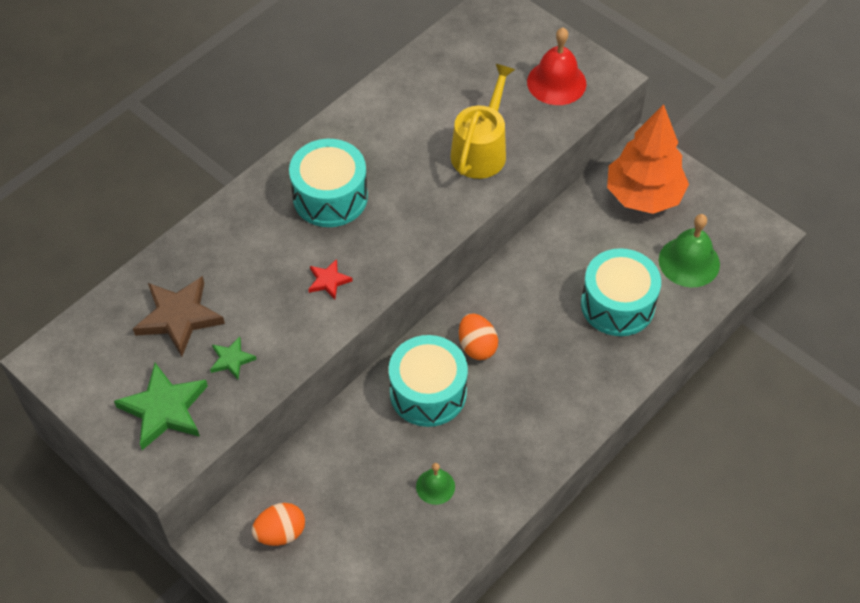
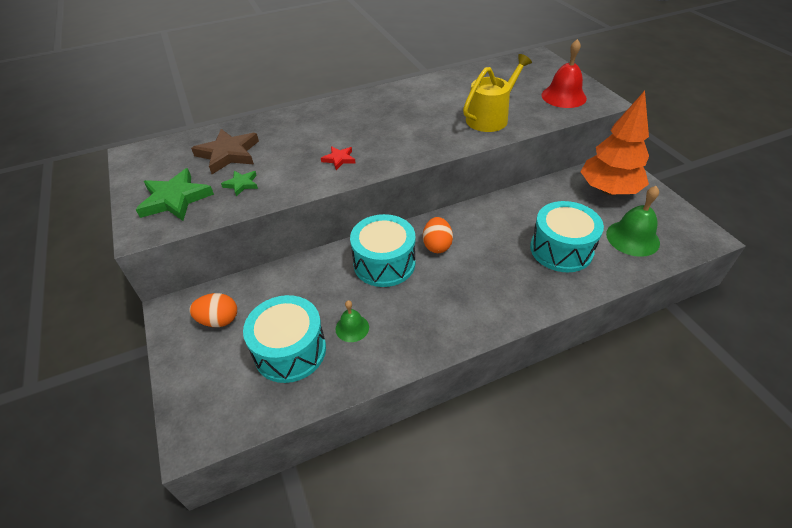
camera: 25 degrees right, 10 degrees down
turquoise drum [289,139,368,227] -> turquoise drum moved to [243,295,326,383]

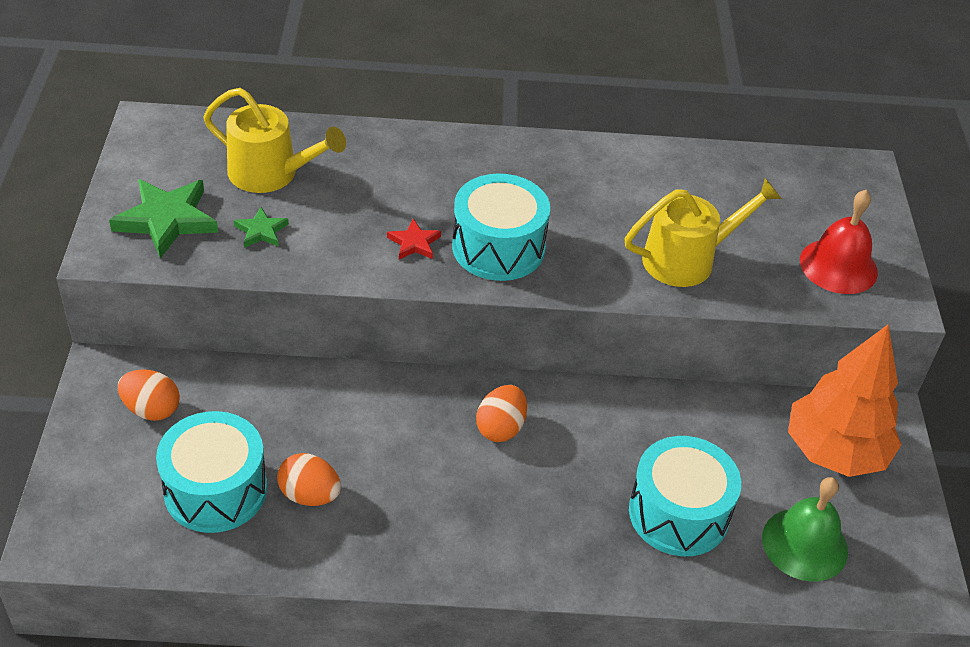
camera: 20 degrees right, 0 degrees up
brown star [191,129,259,174] -> yellow watering can [203,88,346,193]
green bell [335,300,369,342] -> orange egg [277,453,341,506]
turquoise drum [350,214,416,287] -> turquoise drum moved to [452,174,550,281]

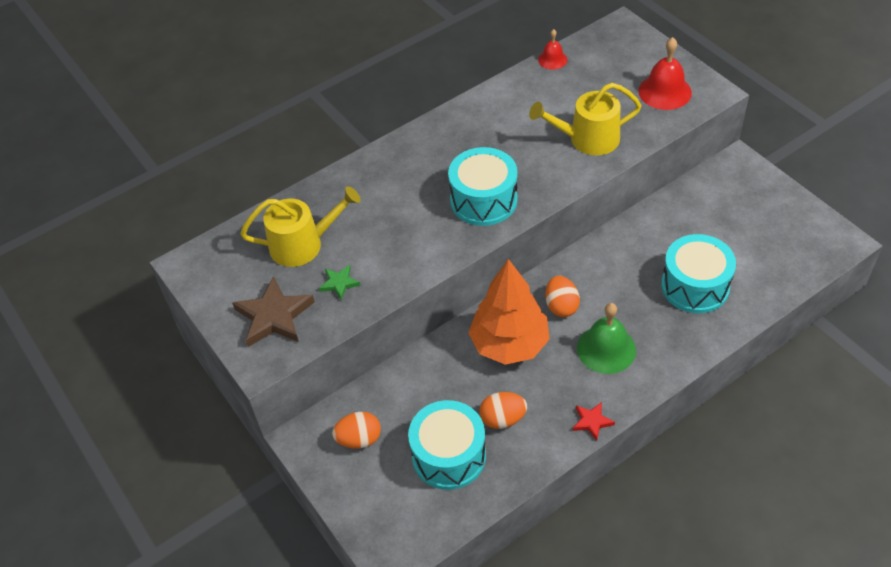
camera: 30 degrees left, 5 degrees up
green star [109,179,218,259] -> brown star [232,276,315,347]
red star [387,219,441,260] -> red star moved to [573,402,615,441]
yellow watering can [625,178,782,287] -> yellow watering can turned 135 degrees counterclockwise [529,83,642,155]
green bell [762,477,848,582] -> green bell moved to [577,303,636,374]
orange tree [788,325,901,477] -> orange tree moved to [468,259,550,365]
none -> red bell [538,29,567,70]

